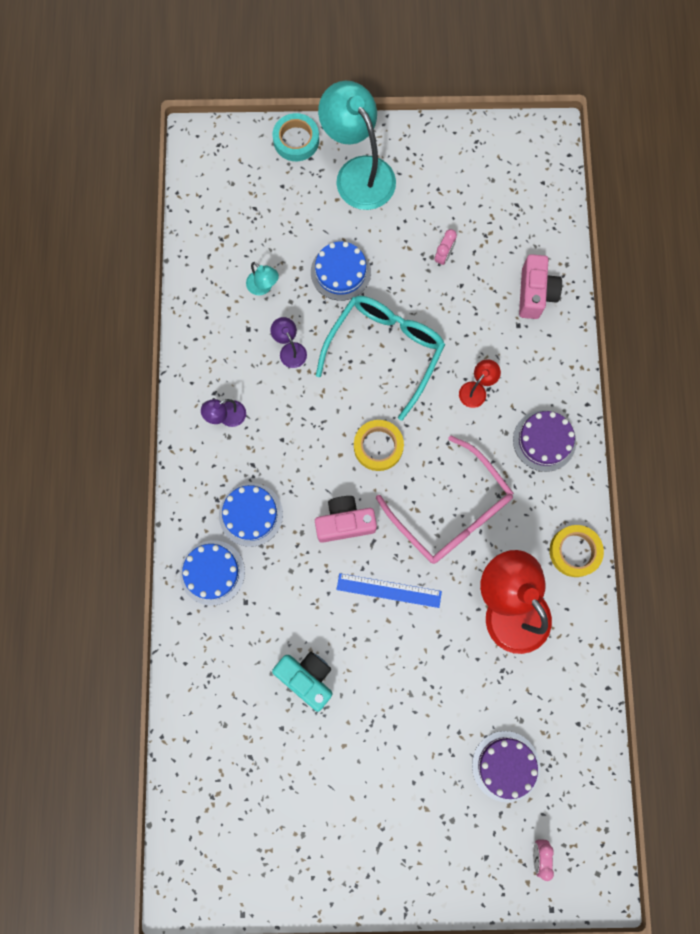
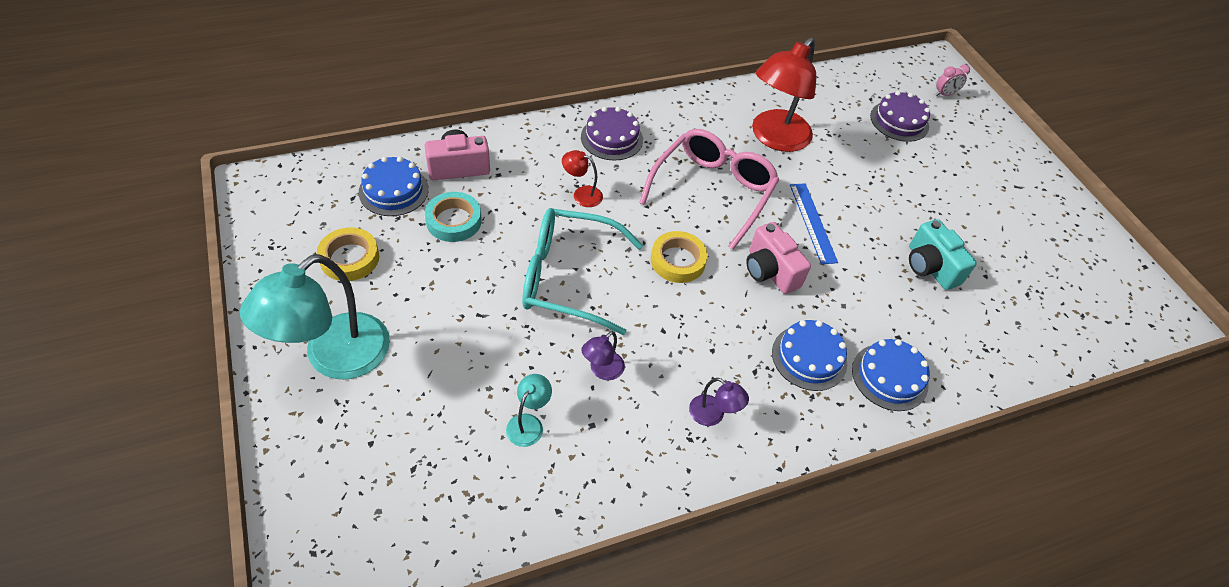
camera: 115 degrees left, 25 degrees down
turquoise tape [272,113,319,161] -> turquoise tape moved to [425,192,482,242]
turquoise camera [272,652,333,712] -> turquoise camera turned 45 degrees counterclockwise [909,219,977,290]
blue cake [311,242,371,301] -> blue cake moved to [359,157,429,216]
pink clock [435,229,457,266] -> none
yellow tape [550,525,604,577] -> yellow tape moved to [317,227,379,281]

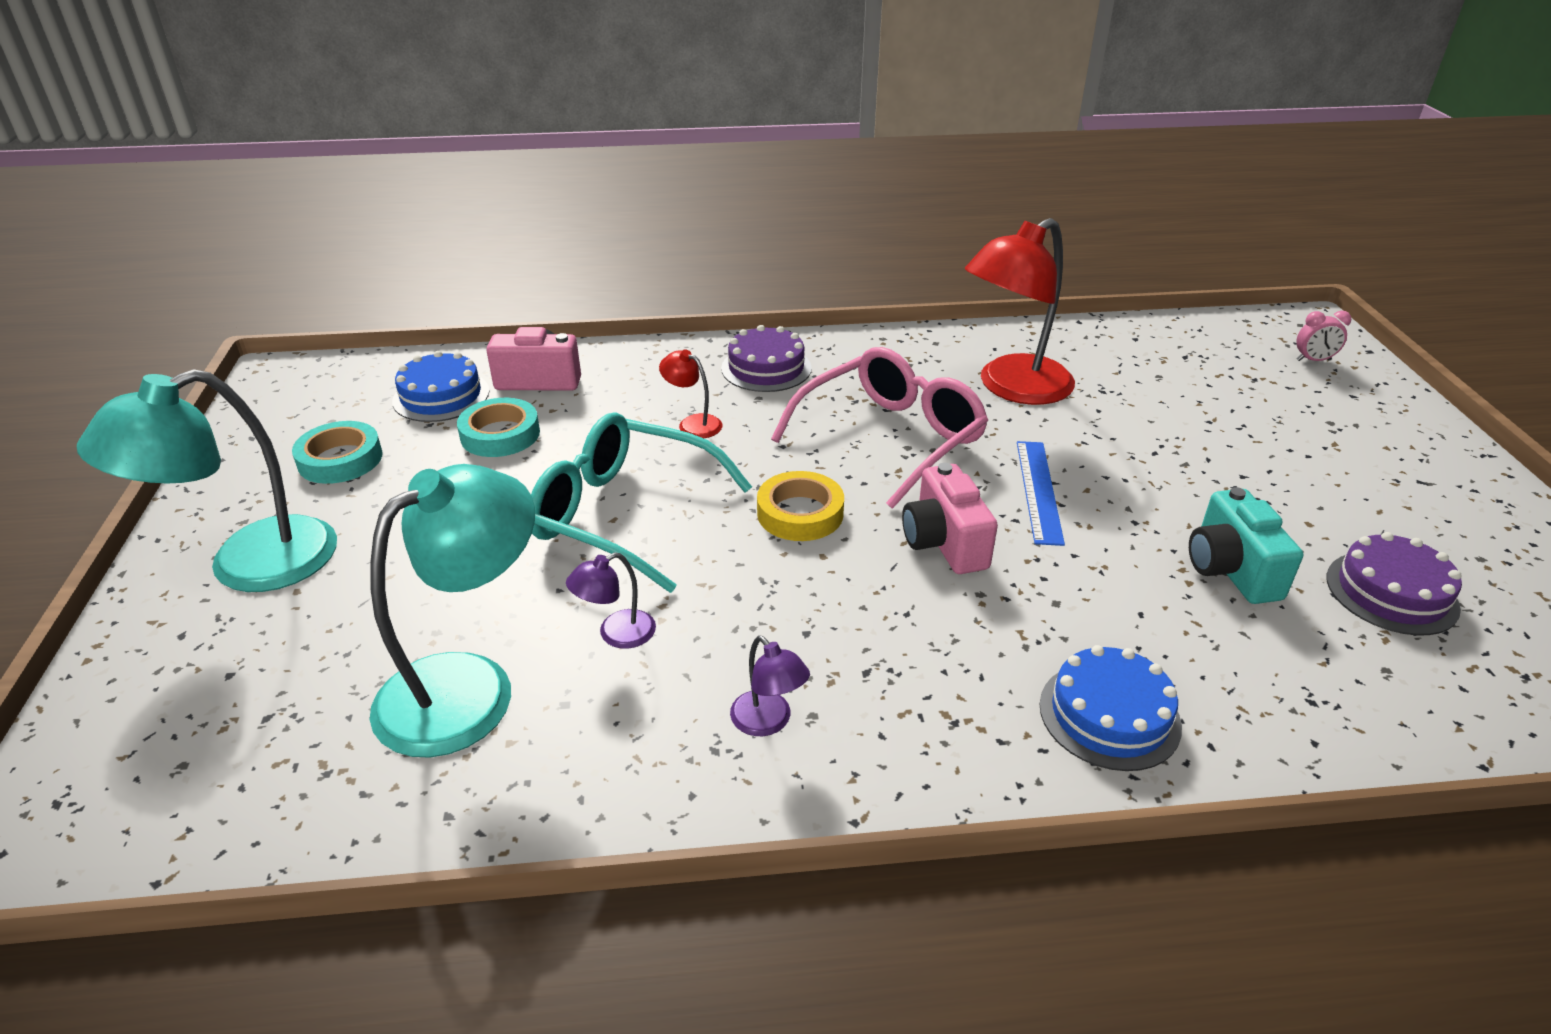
camera: 20 degrees right, 15 degrees down
yellow tape [317,227,379,281] -> turquoise tape [292,421,383,484]
turquoise lamp [506,374,552,447] -> turquoise lamp [370,464,535,758], size x2.29
blue cake [772,320,847,391] -> none
purple cake [870,91,930,142] -> purple cake moved to [1326,532,1462,635]

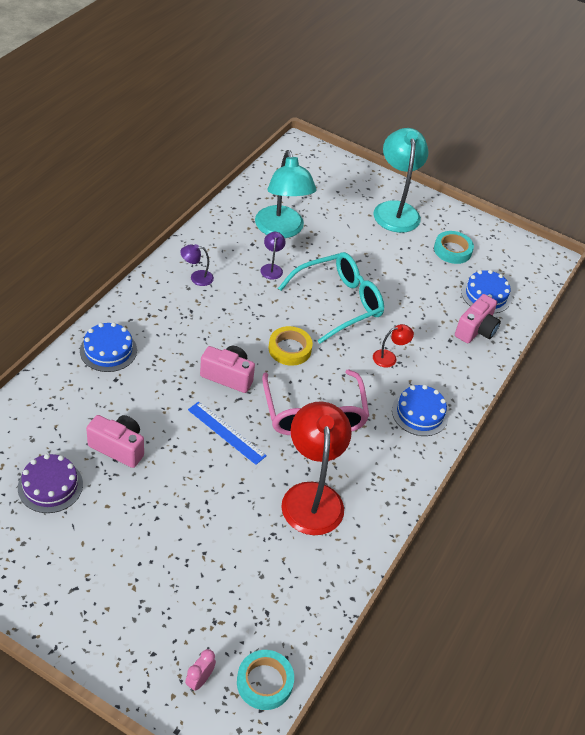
camera: 120 degrees right, 10 degrees up
turquoise tape [457,398,540,457] -> turquoise tape moved to [237,650,294,710]
purple cake [721,325,812,392] -> blue cake [392,385,448,436]
turquoise camera [1189,487,1303,604] -> pink camera [86,415,144,468]

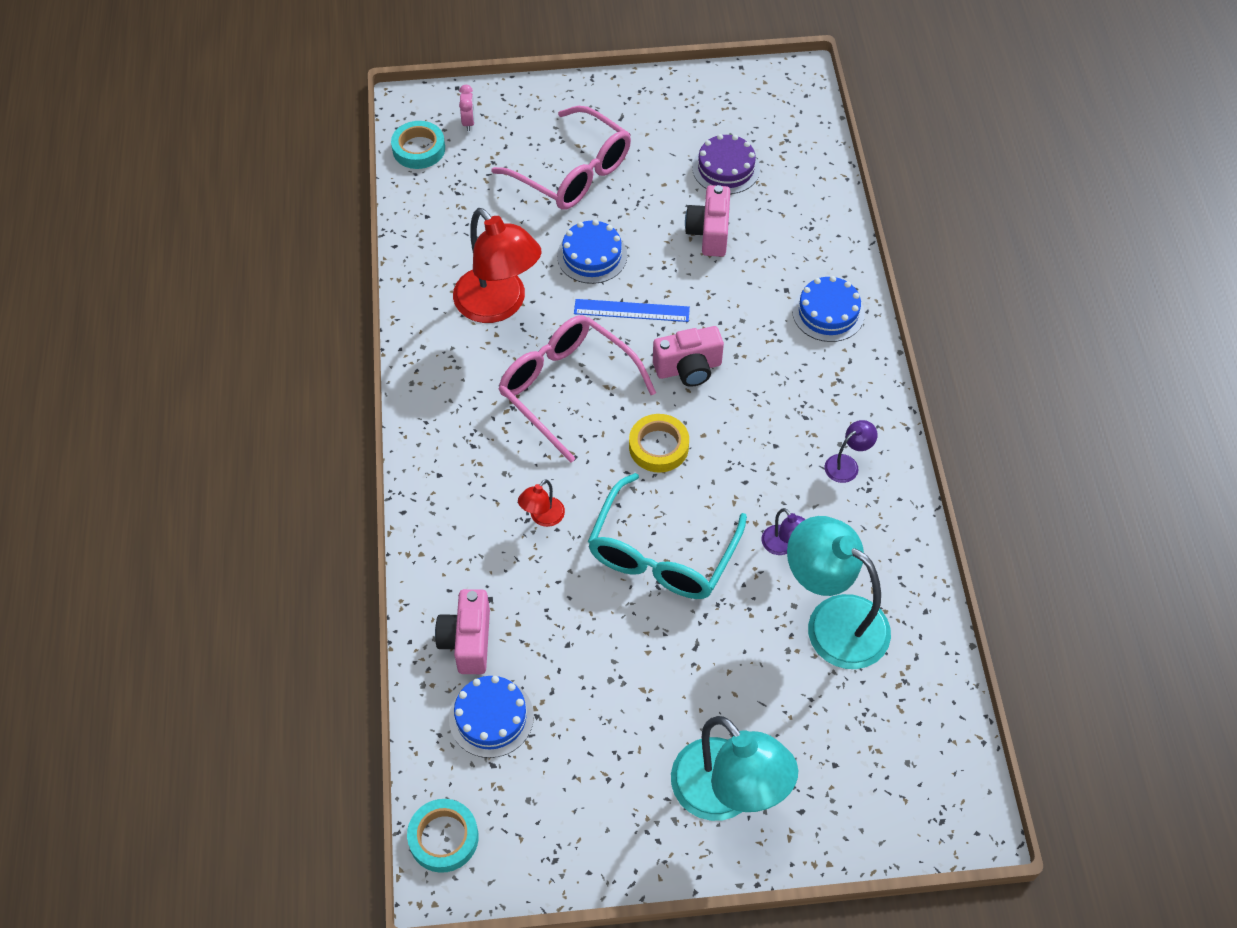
camera: 150 degrees right, 10 degrees up
pink camera [86,415,144,468] -> pink camera turned 105 degrees clockwise [685,185,730,257]
blue cake [392,385,448,436] -> blue cake moved to [557,220,627,284]
turquoise tape [434,231,474,264] -> turquoise tape moved to [407,799,479,873]
none -> pink glasses [491,106,631,210]

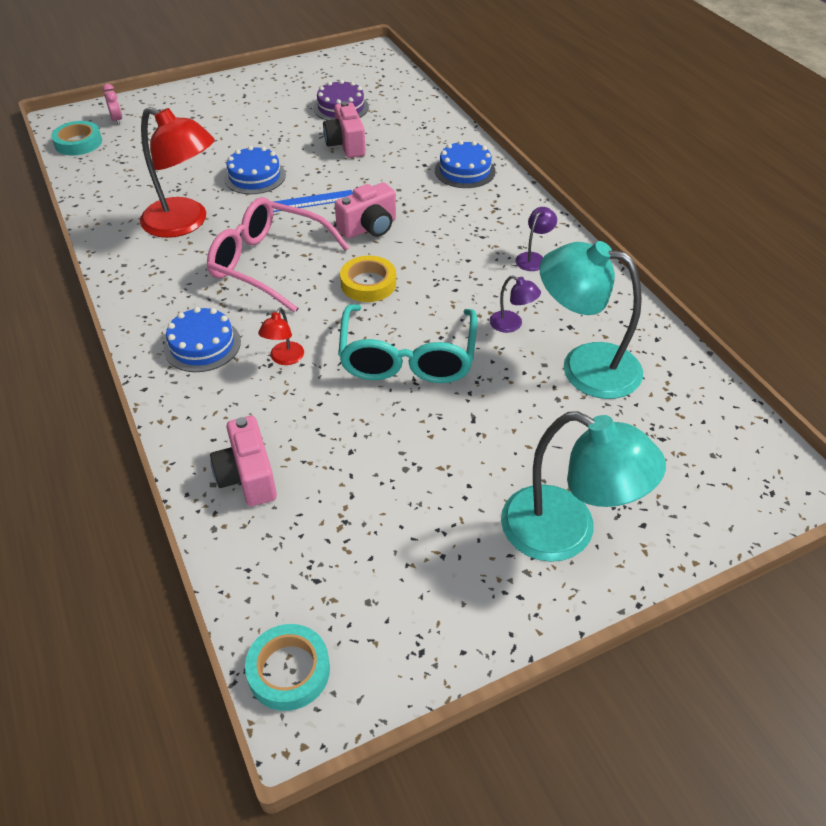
camera: 20 degrees left, 10 degrees down
blue cake [449,676,534,758] -> blue cake moved to [164,307,241,372]
pink glasses [491,106,631,210] -> none

